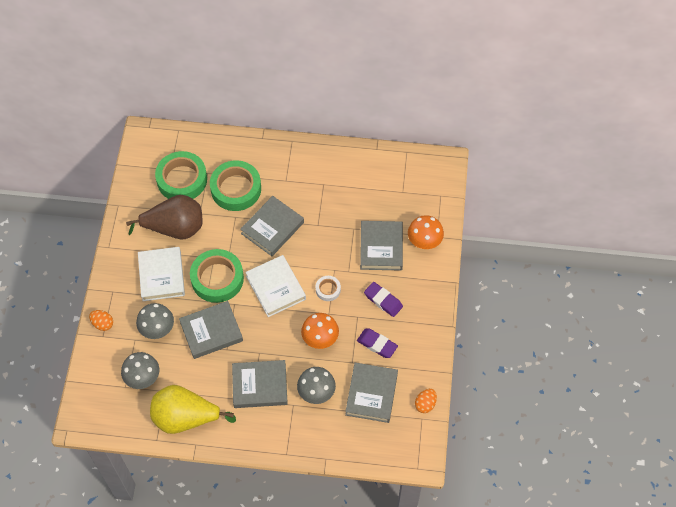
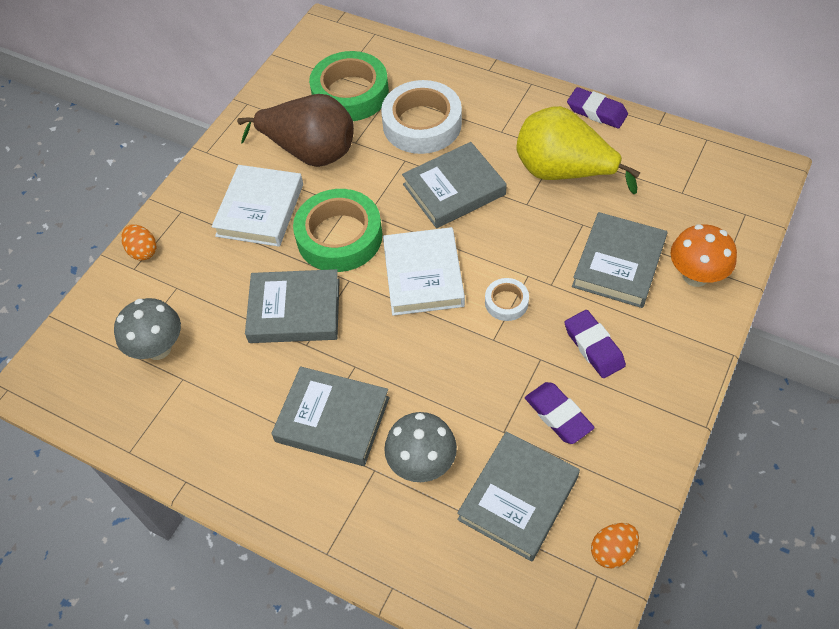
camera: 25 degrees right, 5 degrees down
grey mushroom [136,303,174,339] -> none
yellow pear [150,385,236,434] -> yellow pear moved to [516,106,640,194]
green tape [210,160,261,211] -> white tape [381,80,462,154]
orange mushroom [301,313,339,349] -> none
none -> purple eraser [567,87,628,128]

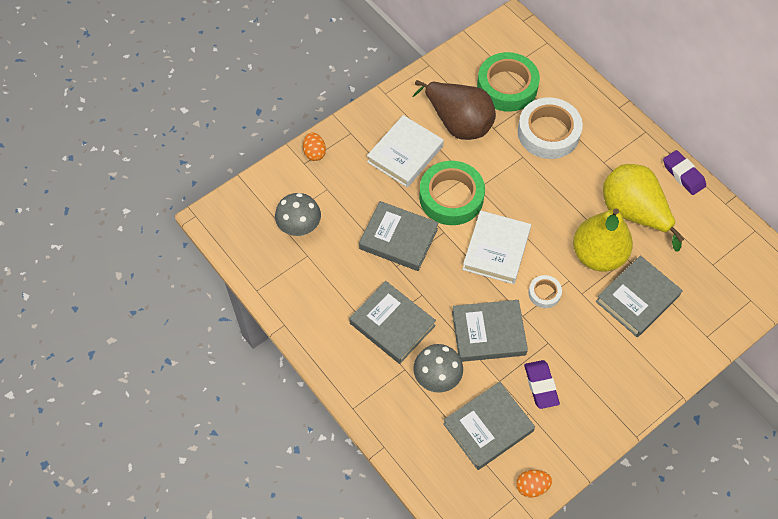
camera: 20 degrees right, 5 degrees up
grey book [402,142,507,228] -> grey book moved to [452,300,528,362]
purple eraser [565,310,626,378] -> none
orange mushroom [671,224,737,287] -> none
none -> yellow pear [573,208,633,272]

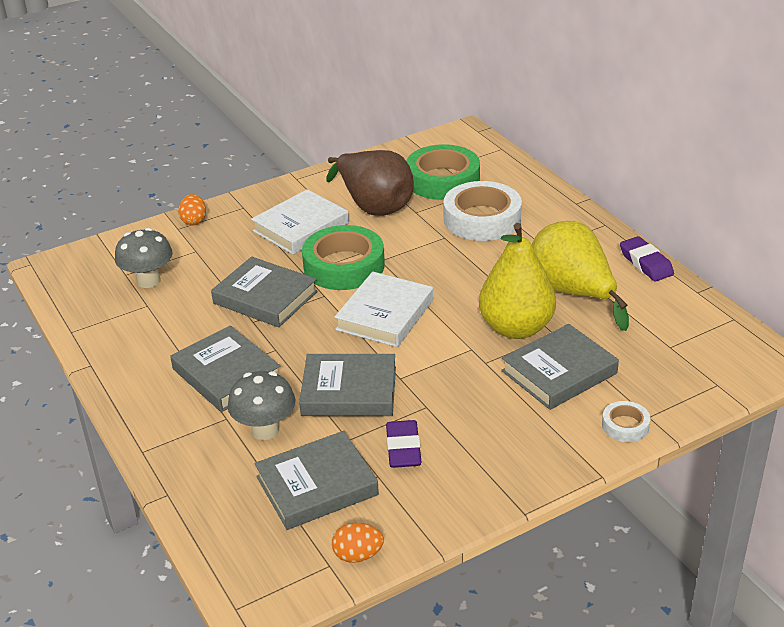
camera: 10 degrees right, 25 degrees down
white tape [528,275,562,308] -> white tape moved to [602,401,650,442]

